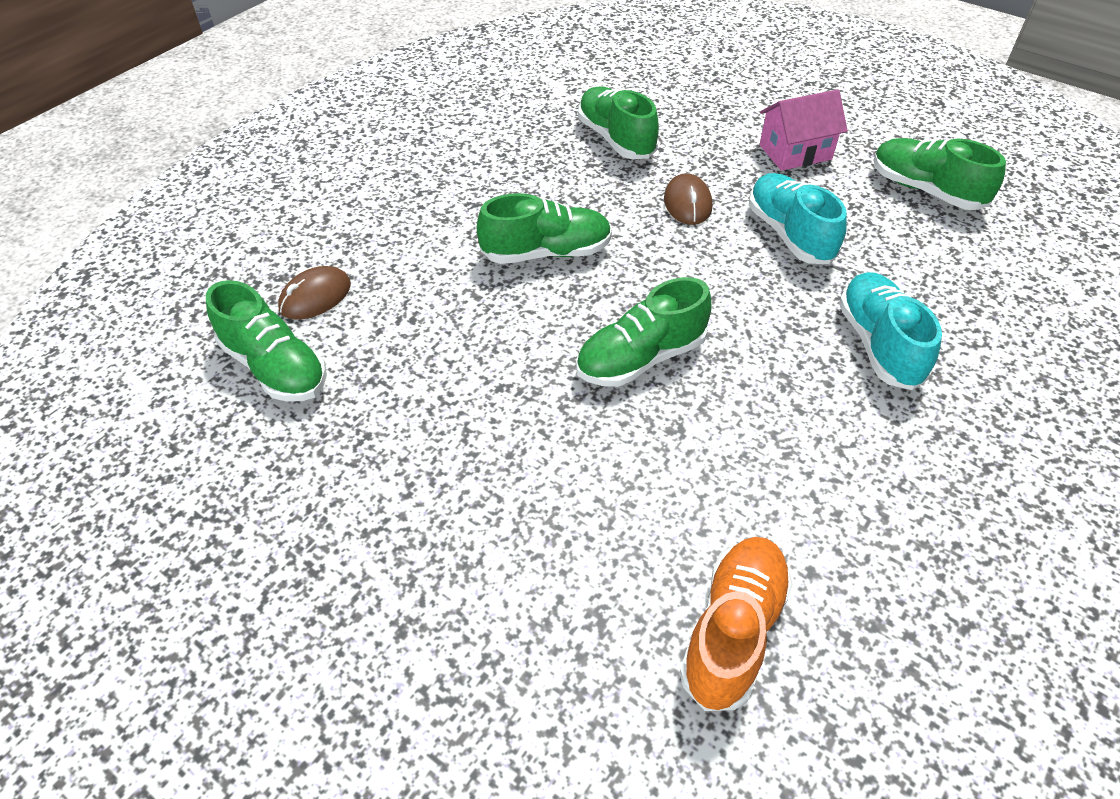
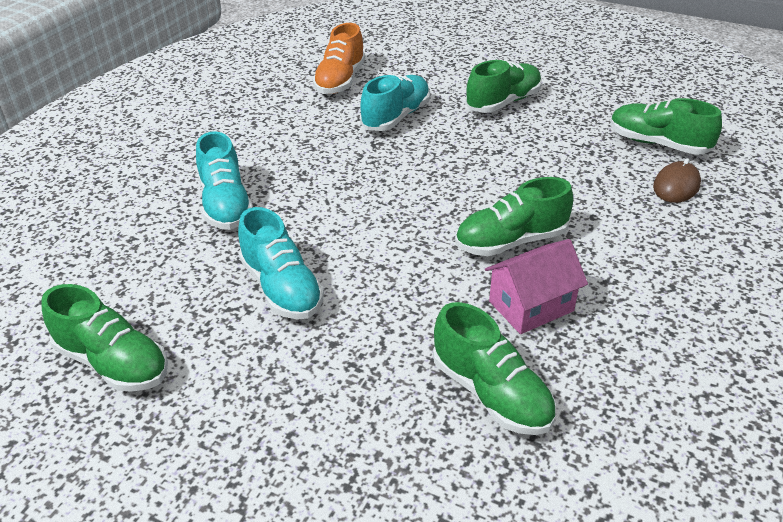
camera: 170 degrees right, 10 degrees down
green shoe [576,277,711,387] -> green shoe moved to [465,60,542,113]
brown mouse [664,173,712,225] -> none
pink house [759,89,848,171] -> pink house moved to [485,239,588,334]
none -> turquoise shoe [360,74,430,131]

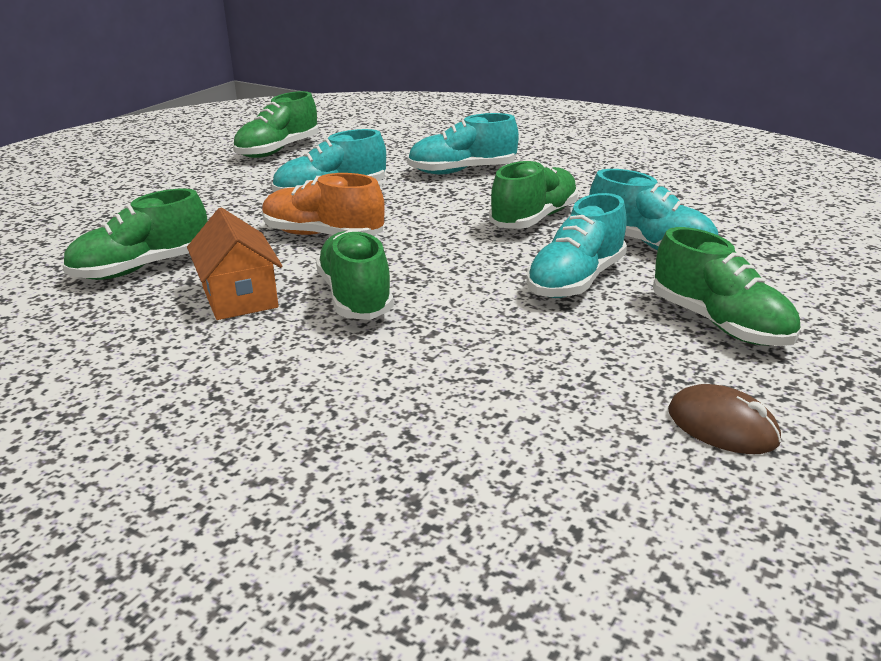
camera: 95 degrees right, 10 degrees down
orange shoe [313,23,365,94] -> orange shoe moved to [262,173,385,235]
pink house [485,239,588,334] -> orange house [187,207,282,320]
green shoe [610,98,722,155] -> green shoe moved to [489,160,578,229]
brown mouse [653,158,701,203] -> brown mouse moved to [668,384,781,454]
none -> turquoise shoe [526,193,627,298]

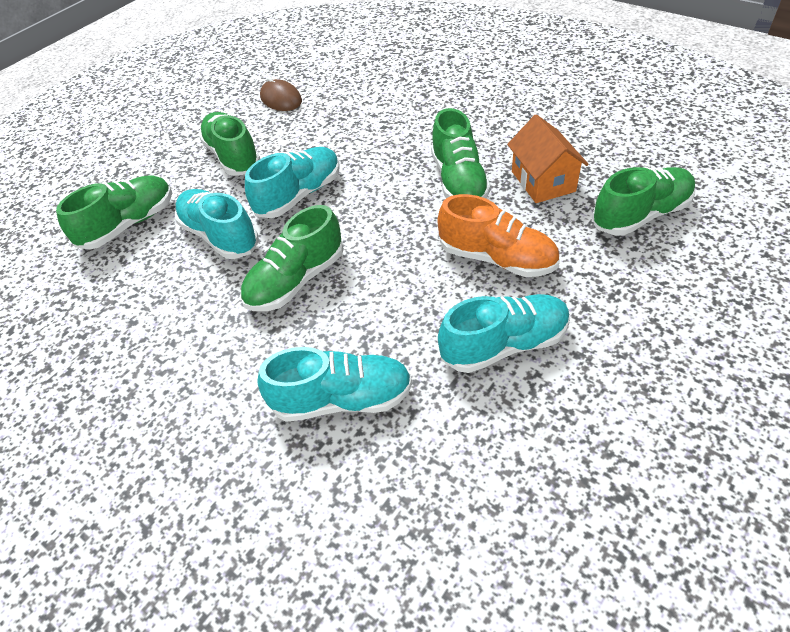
camera: 170 degrees left, 20 degrees up
green shoe [233,91,319,158] -> green shoe moved to [56,175,172,250]

